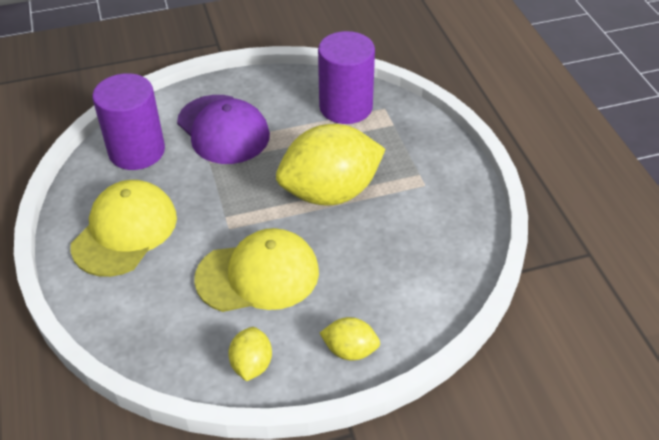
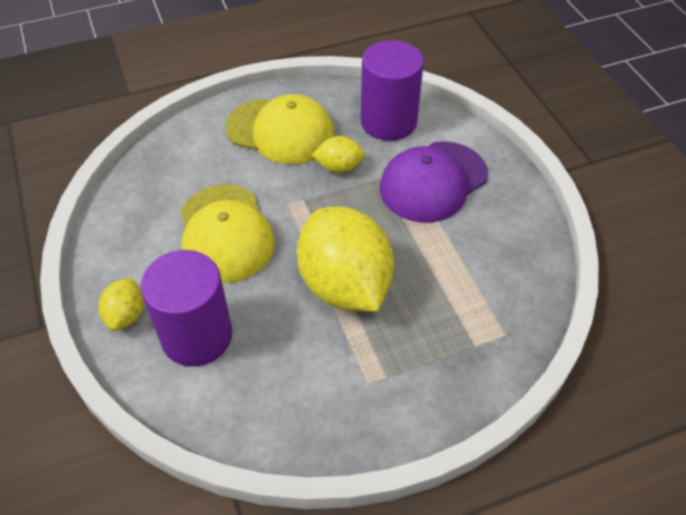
camera: 85 degrees right, 5 degrees up
yellow lemon [228,327,272,381] -> yellow lemon moved to [312,136,365,173]
purple cylinder [318,31,375,124] -> purple cylinder moved to [141,250,233,366]

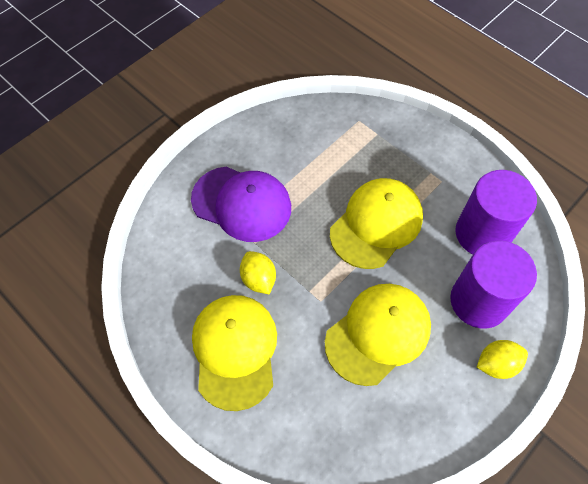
camera: 115 degrees left, 10 degrees up
yellow lemon [297,207,394,312] -> yellow cap [330,178,423,269]
purple cylinder [360,40,424,141] -> purple cylinder moved to [455,170,537,254]

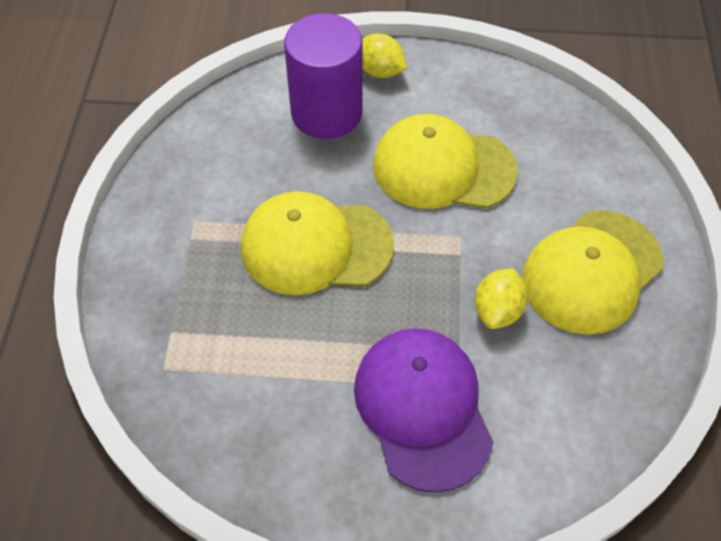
camera: 130 degrees left, 5 degrees down
purple cylinder [455,170,537,254] -> none

